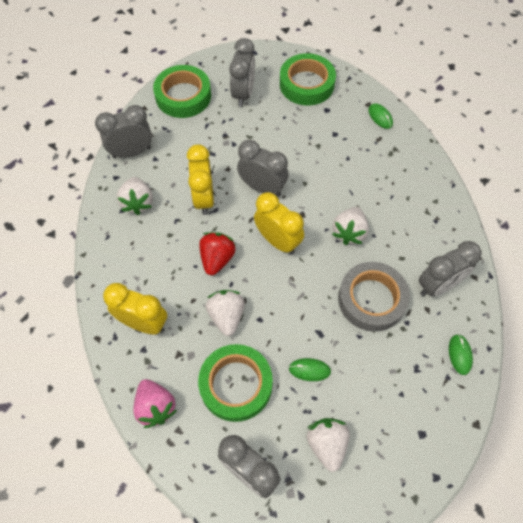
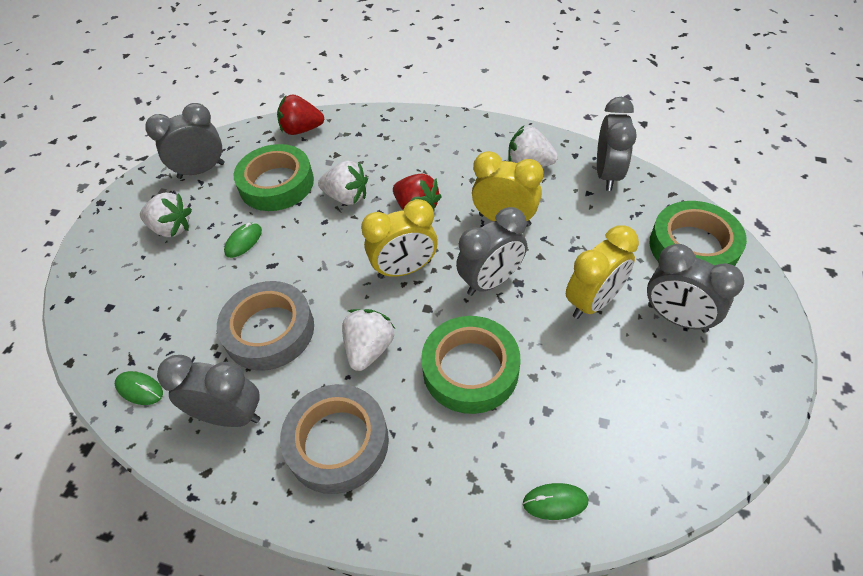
camera: 120 degrees right, 10 degrees down
yellow clock [103,283,167,335] -> yellow clock moved to [566,225,639,319]
pink strawberry [133,379,177,428] -> red strawberry [277,94,325,135]
green tape [280,53,336,105] -> green tape moved to [421,316,520,414]
white strawberry [332,207,369,245] -> white strawberry turned 60 degrees clockwise [342,309,395,371]
grey clock [419,241,482,297] -> grey clock turned 105 degrees clockwise [157,355,260,427]
none -> grey tape [280,384,389,494]

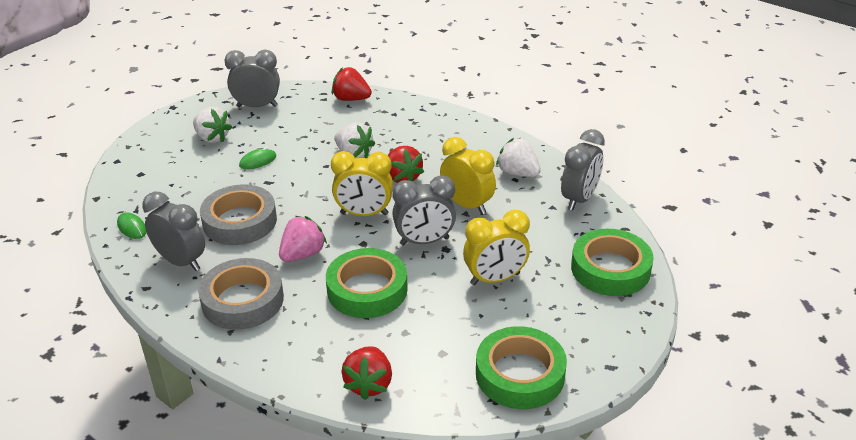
camera: 20 degrees right, 15 degrees down
green tape [234,144,314,211] -> green tape moved to [476,326,567,409]
white strawberry [342,309,395,371] -> pink strawberry [279,216,327,262]
green mouse [523,483,588,520] -> red strawberry [341,346,392,400]
grey clock [647,244,744,333] -> none

